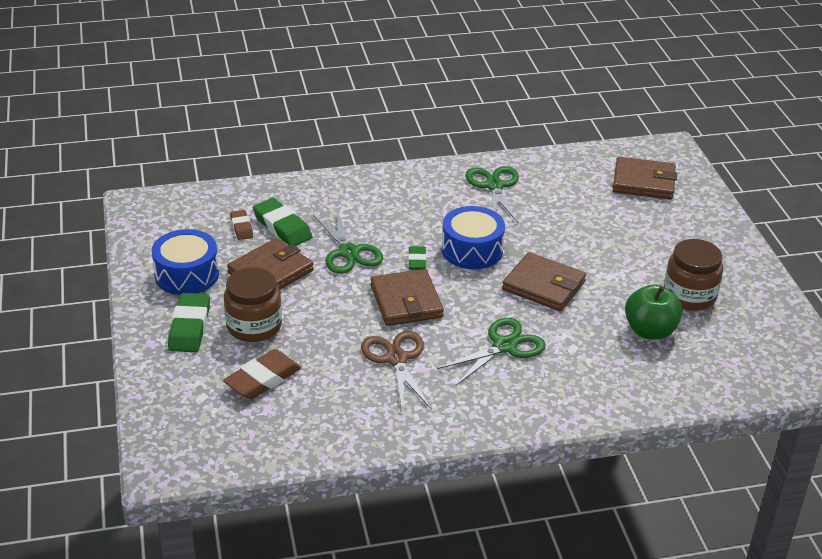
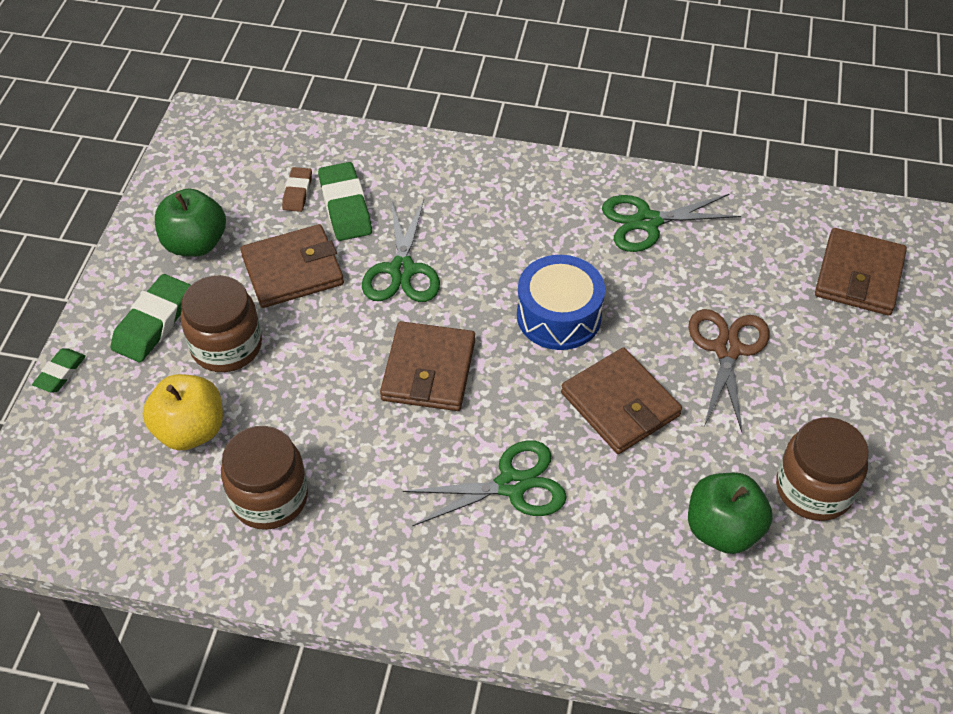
camera: 25 degrees right, 15 degrees up
blue drum [152,229,219,295] -> green apple [155,188,226,257]
brown eraser [223,349,301,400] -> yellow apple [143,374,223,450]
brown scissors [361,331,431,410] -> brown scissors moved to [689,309,770,432]
green eraser [408,246,426,270] -> green eraser moved to [32,348,86,392]
green scissors [465,166,519,223] -> green scissors turned 120 degrees counterclockwise [602,194,741,252]
brown wallet [613,157,677,200] -> brown wallet turned 75 degrees clockwise [815,228,907,315]
none -> brown jar [221,426,308,530]

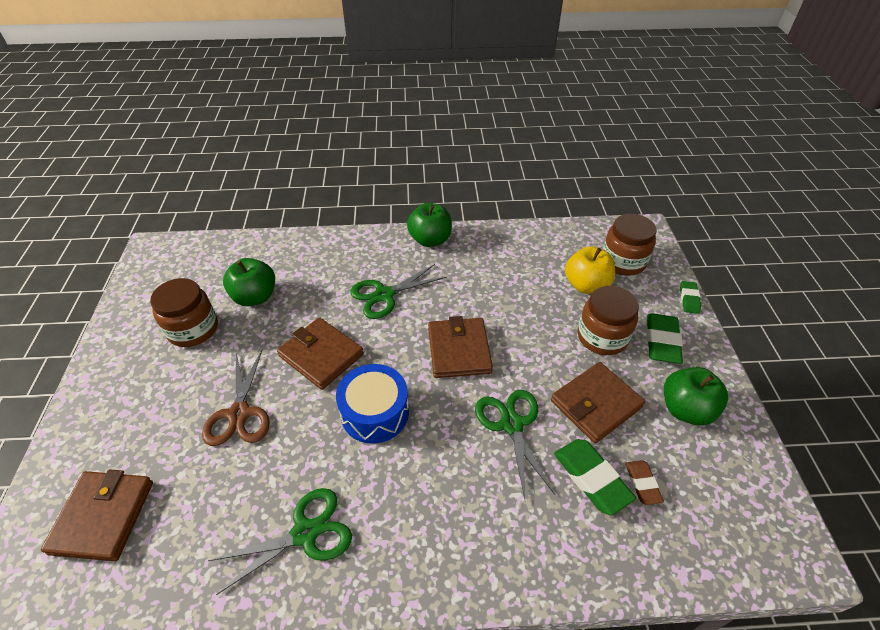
camera: 165 degrees right, 5 degrees down
brown jar [221,426,308,530] -> brown jar moved to [603,214,657,276]
none -> green apple [407,203,452,247]

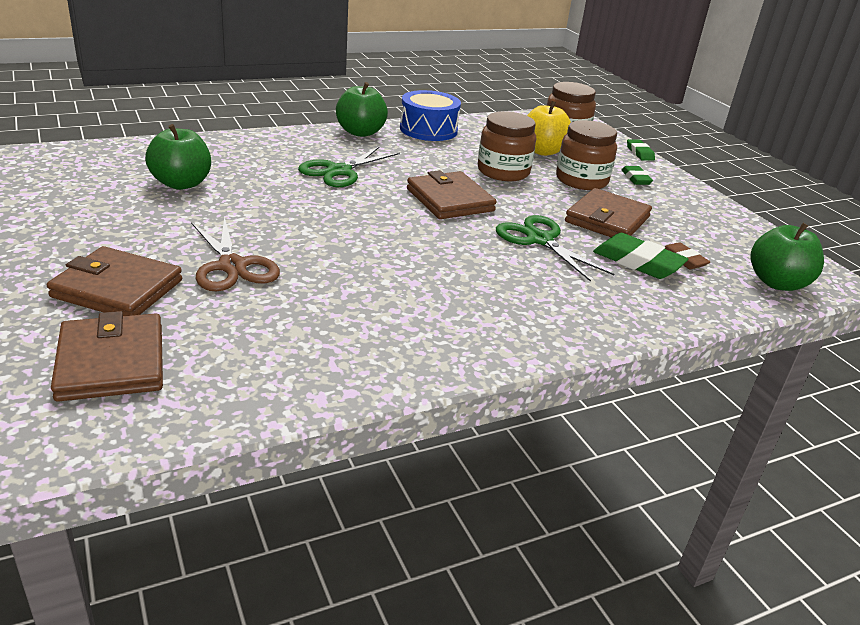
camera: 25 degrees left, 15 degrees down
brown jar [150,278,218,347] -> brown jar moved to [477,111,536,181]
green scissors [208,488,352,595] -> none
brown wallet [277,317,364,390] -> brown wallet moved to [47,246,182,316]
blue drum [336,364,409,444] -> blue drum moved to [400,90,461,141]
green eraser [646,313,683,364] -> green eraser [622,166,653,185], size x0.58
green apple [664,367,728,426] -> green apple moved to [750,223,824,291]

